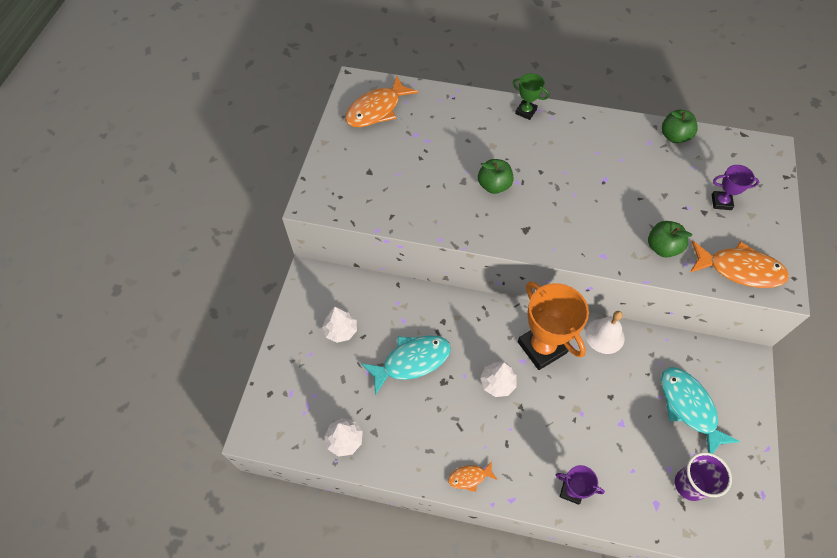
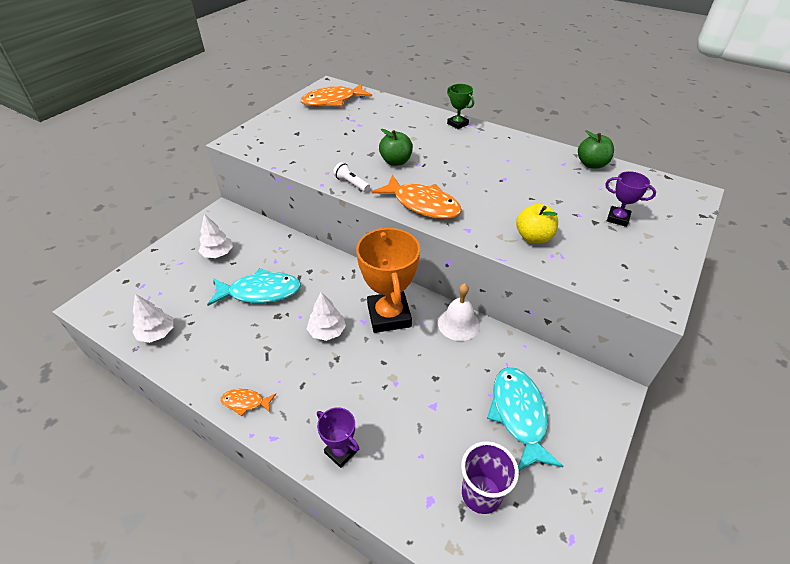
camera: 20 degrees right, 15 degrees down
green apple [648,221,692,258] -> yellow apple [516,204,558,244]
orange fish [690,241,789,288] -> orange fish moved to [372,175,462,219]
none -> white flashlight [333,162,370,192]

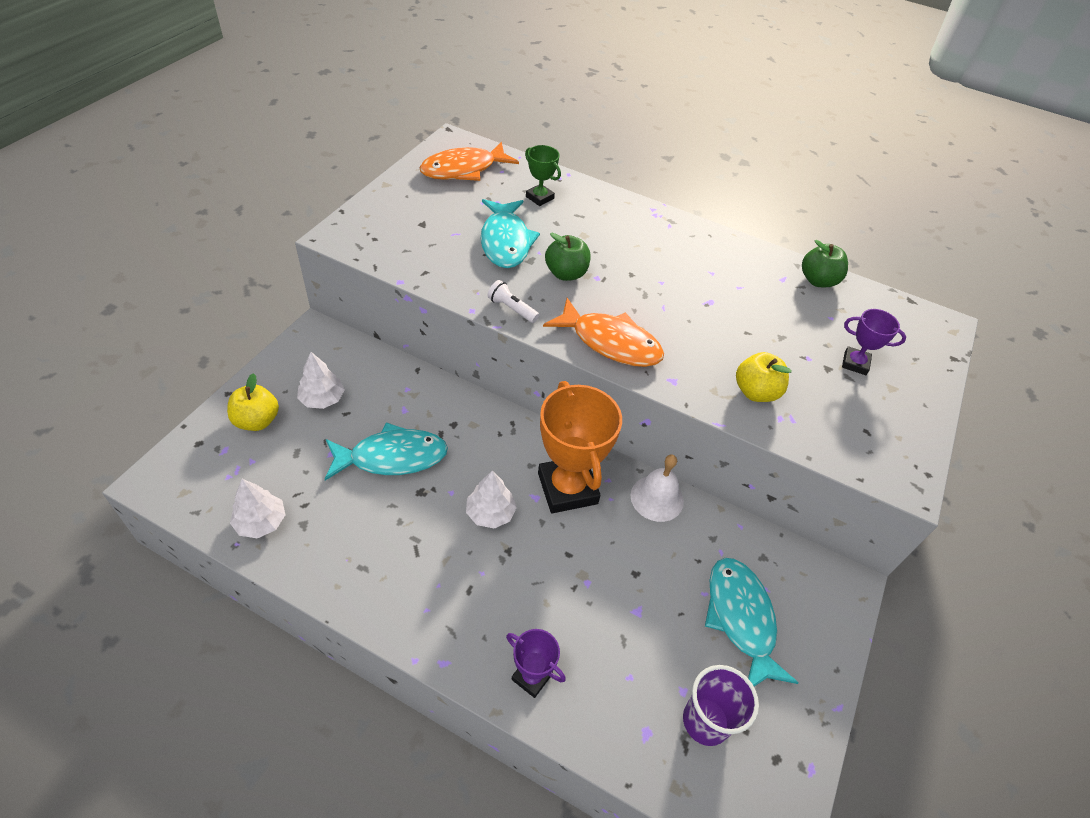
camera: 10 degrees left, 5 degrees up
orange fish [221,389,276,416] -> none
green trophy [447,84,474,129] -> green trophy moved to [525,145,561,206]
none -> yellow apple [227,373,279,431]
none -> turquoise fish [481,199,540,268]

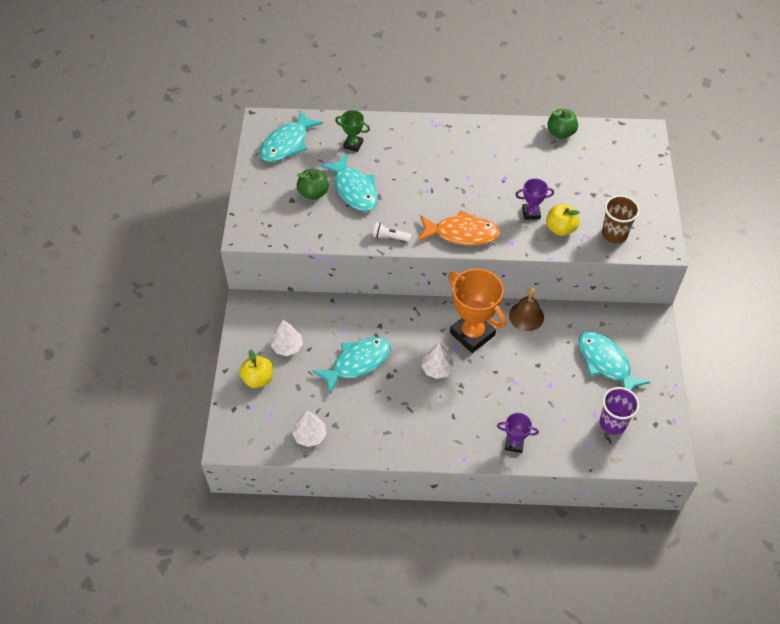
camera: 20 degrees left, 5 degrees up
orange fish [419,142,519,181] -> turquoise fish [260,110,323,162]
green apple [545,233,591,281] -> green apple moved to [297,169,329,200]
white bell [630,454,684,522] -> brown bell [509,287,544,331]
purple trophy [842,309,906,375] -> purple trophy moved to [515,178,554,220]
none -> brown cup [602,195,640,243]

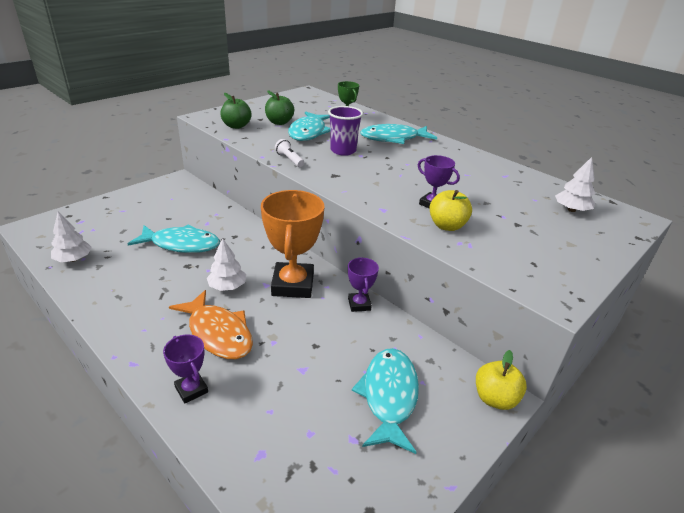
camera: 40 degrees right, 20 degrees down
yellow apple [239,349,273,388] -> yellow apple moved to [476,350,527,410]
turquoise fish [260,110,323,162] -> turquoise fish moved to [360,124,437,144]
white tree [271,320,303,356] -> white tree moved to [555,157,595,212]
orange fish [418,210,500,246] -> orange fish moved to [169,290,253,359]
brown bell [509,287,544,331] -> purple trophy [348,257,379,312]
green apple [547,109,578,139] -> green apple moved to [220,93,252,129]
purple cup [600,387,640,435] -> purple cup moved to [328,106,363,156]
brown cup [602,195,640,243] -> none

